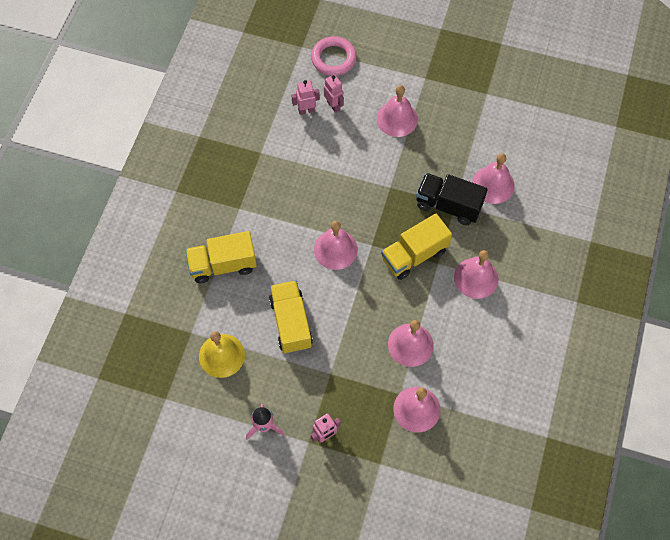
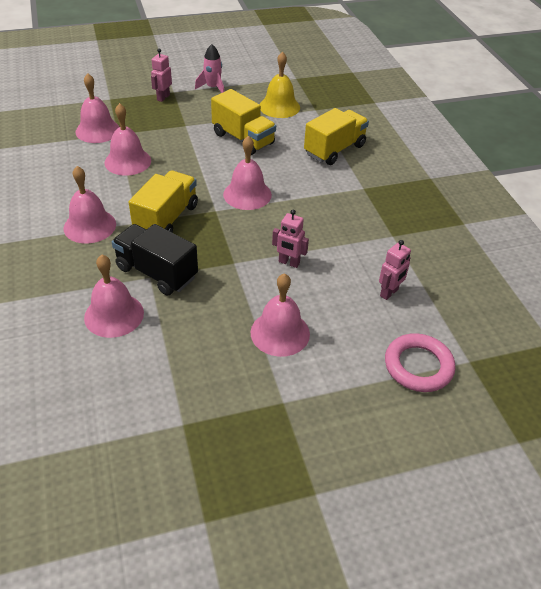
camera: 145 degrees right, 20 degrees down
pink robot [324,74,344,113] -> pink robot moved to [272,209,309,268]
black truck [416,173,488,225] -> black truck turned 135 degrees counterclockwise [112,224,198,295]

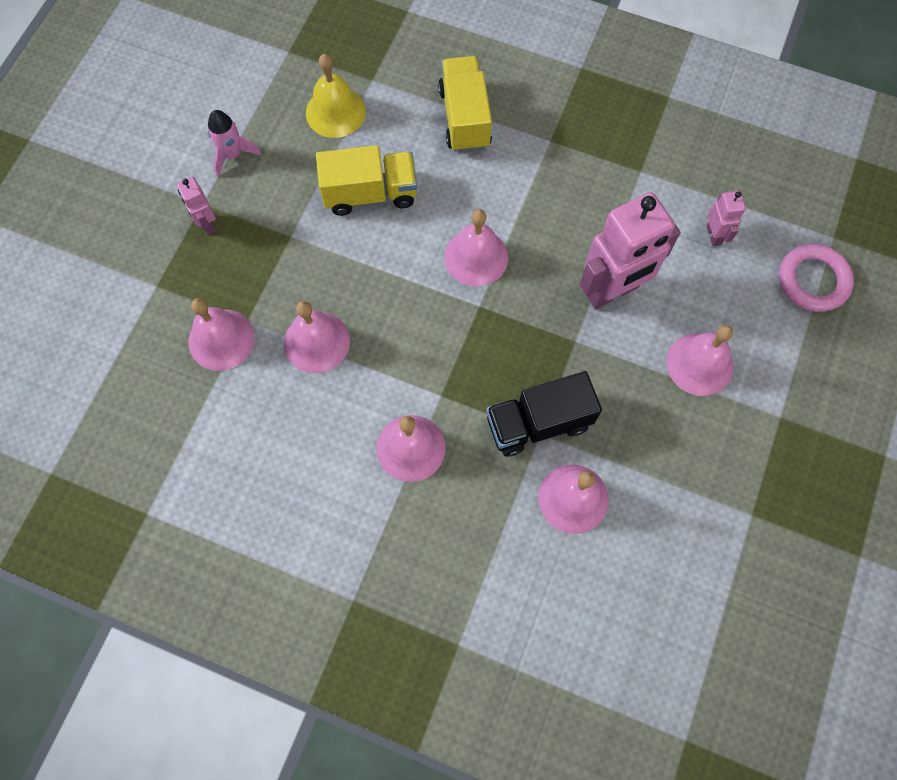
camera: 50 degrees left, 25 degrees up
yellow truck [129,170,198,233] -> none
pink robot [272,209,309,268] -> pink robot [580,192,680,309], size x2.12

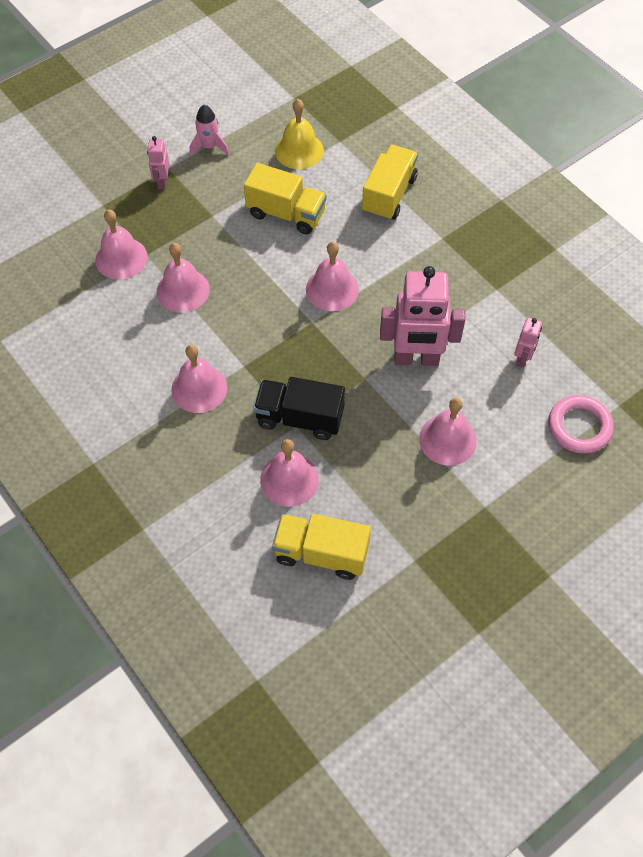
camera: 30 degrees right, 10 degrees down
none -> yellow truck [272,514,371,580]

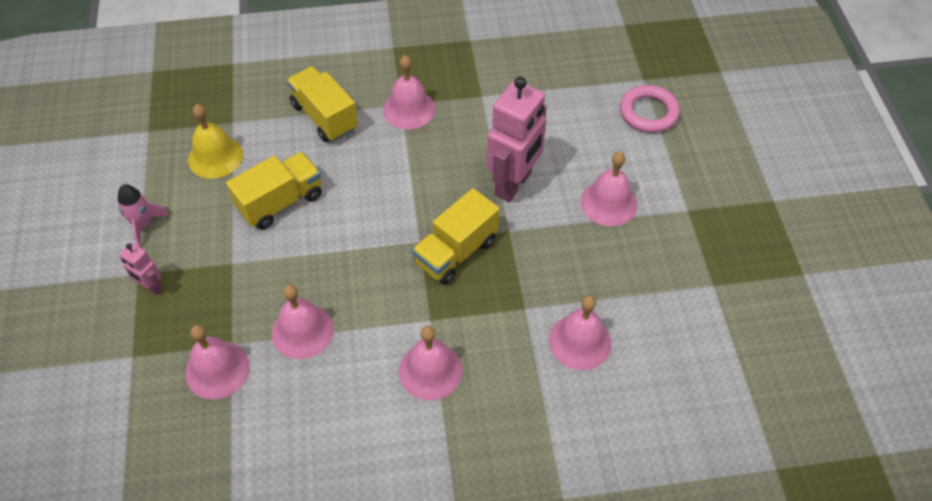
camera: 60 degrees left, 5 degrees down
black truck [254,377,345,440] -> none
yellow truck [272,514,371,580] -> yellow truck moved to [412,188,499,285]
pink bell [306,242,359,311] -> pink bell moved to [383,55,435,129]
pink robot [514,318,542,368] -> none

